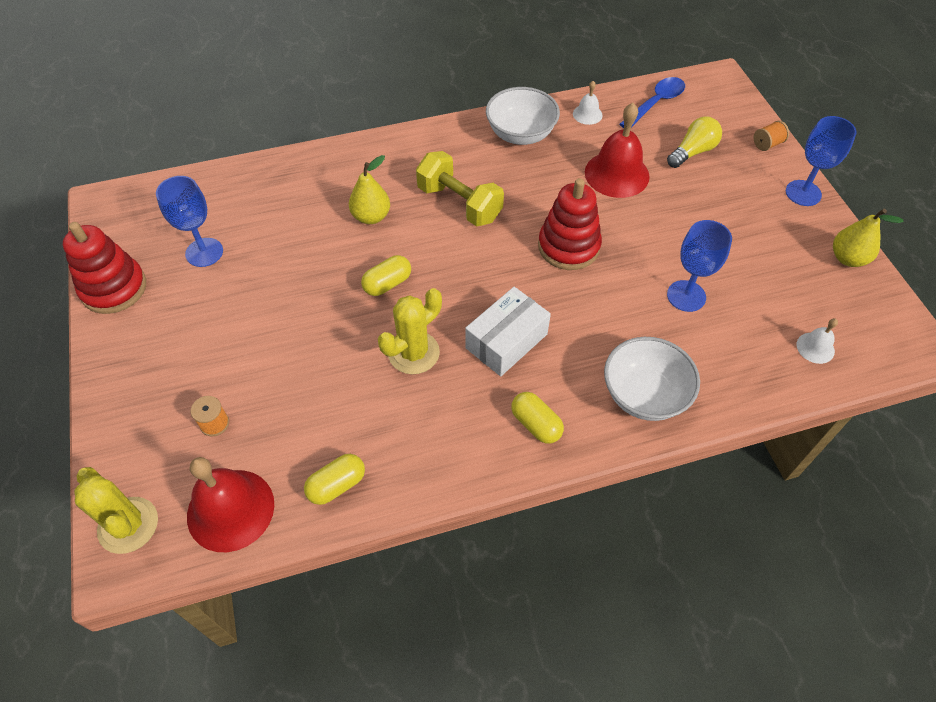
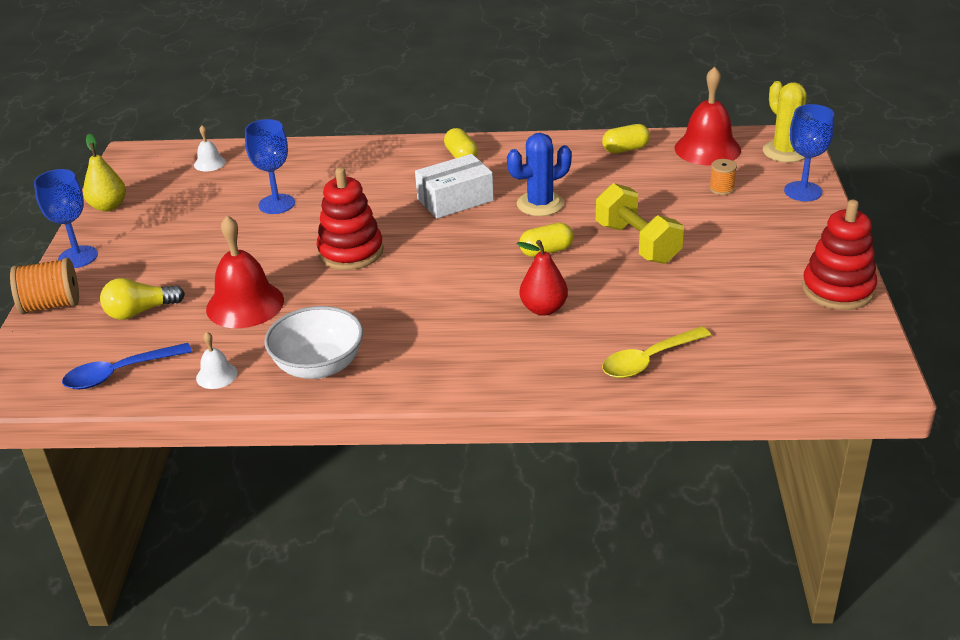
camera: 160 degrees left, 20 degrees down
blue goblet [156,176,223,267] -> blue goblet moved to [784,104,834,201]
yellow pear [349,155,390,224] -> red pear [516,240,568,316]
yellow cactus [378,288,442,374] -> blue cactus [507,133,572,216]
yellow dumbbell [416,151,504,227] -> yellow dumbbell moved to [596,183,684,264]
white bowl [604,337,700,421] -> none
orange spool [753,121,789,151] -> orange spool [10,258,79,314], size x1.76
none -> yellow spoon [602,326,711,378]

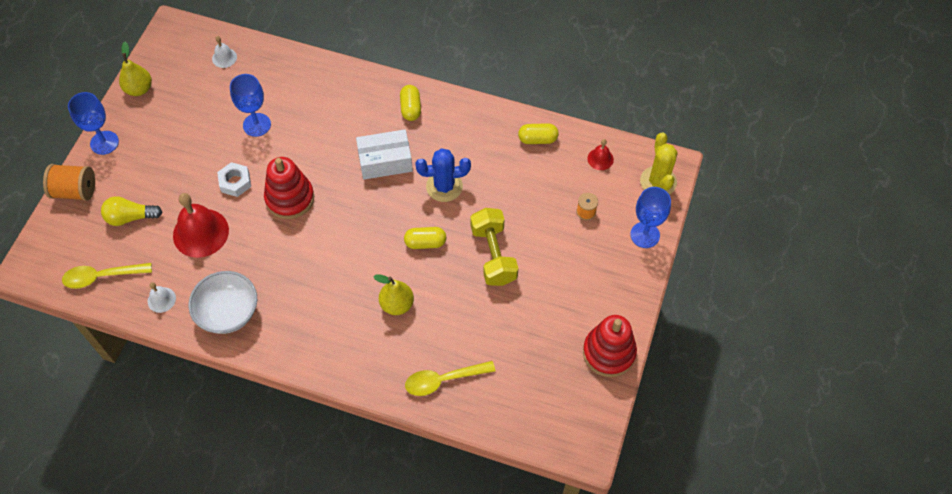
camera: 15 degrees right, 25 degrees up
blue spoon [62,343,192,389] -> yellow spoon [62,263,152,289]
red pear [516,240,568,316] -> yellow pear [373,274,414,315]
red bell [675,66,741,166] -> red bell [587,139,614,170], size x0.49
none -> white nut [217,162,251,197]

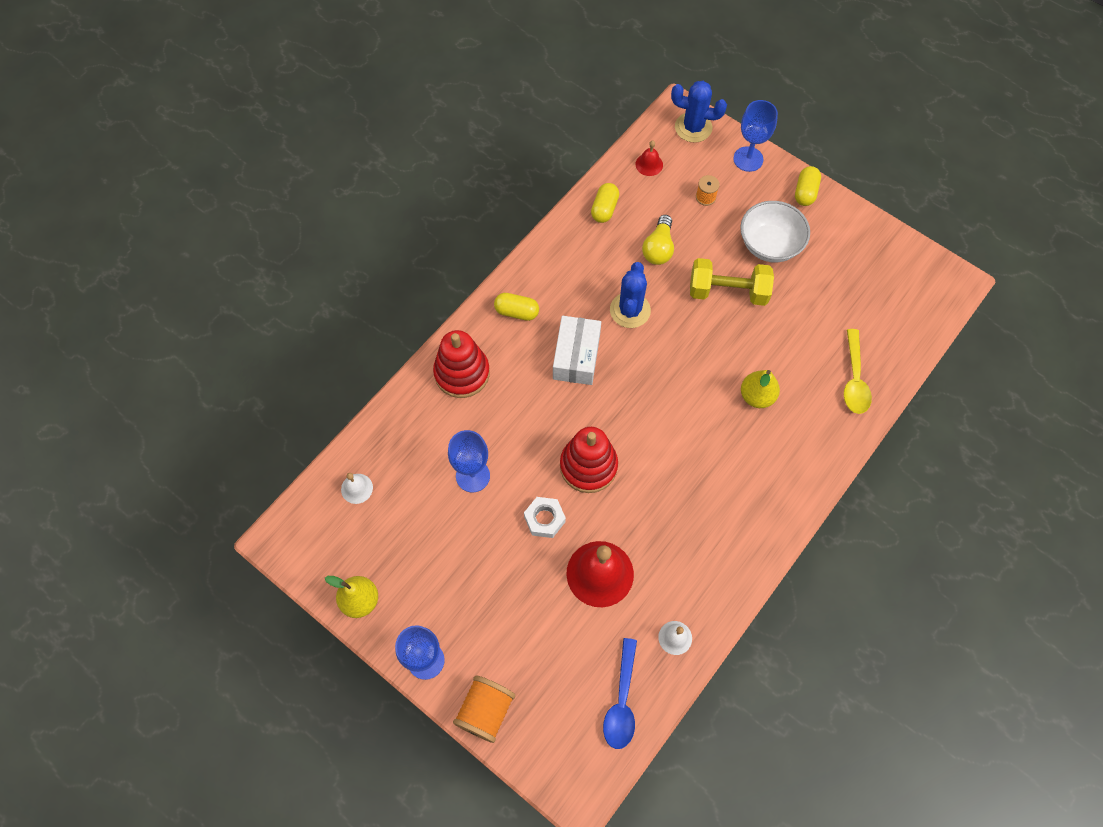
camera: 70 degrees left, 5 degrees up
yellow spoon [62,263,152,289] -> blue spoon [603,638,637,749]
yellow light bulb [101,196,162,226] -> yellow light bulb moved to [642,215,674,265]
white bowl [189,271,257,334] -> white bowl moved to [740,201,810,262]
yellow capsule [404,227,446,249] -> yellow capsule moved to [795,166,821,206]
red stacking toy [583,315,637,377] -> red stacking toy moved to [433,330,490,398]
yellow cactus [640,132,678,195] -> blue cactus [671,81,727,143]

